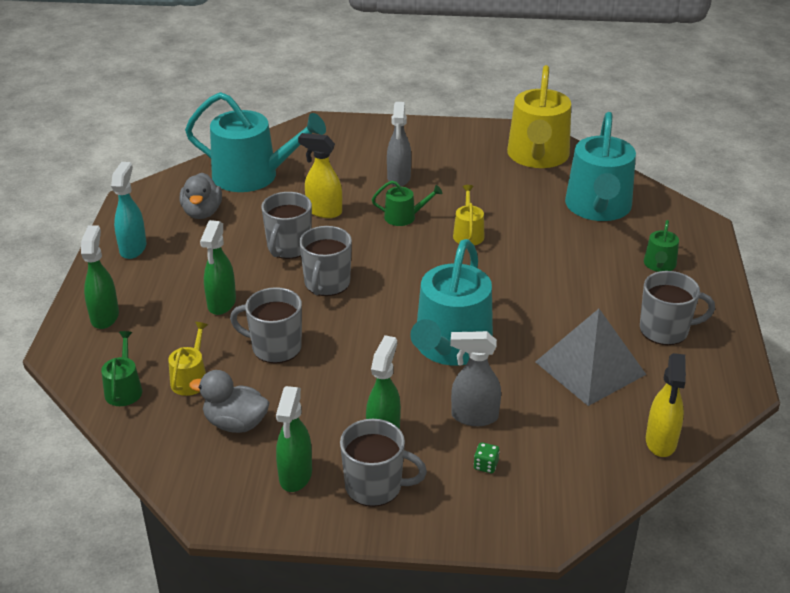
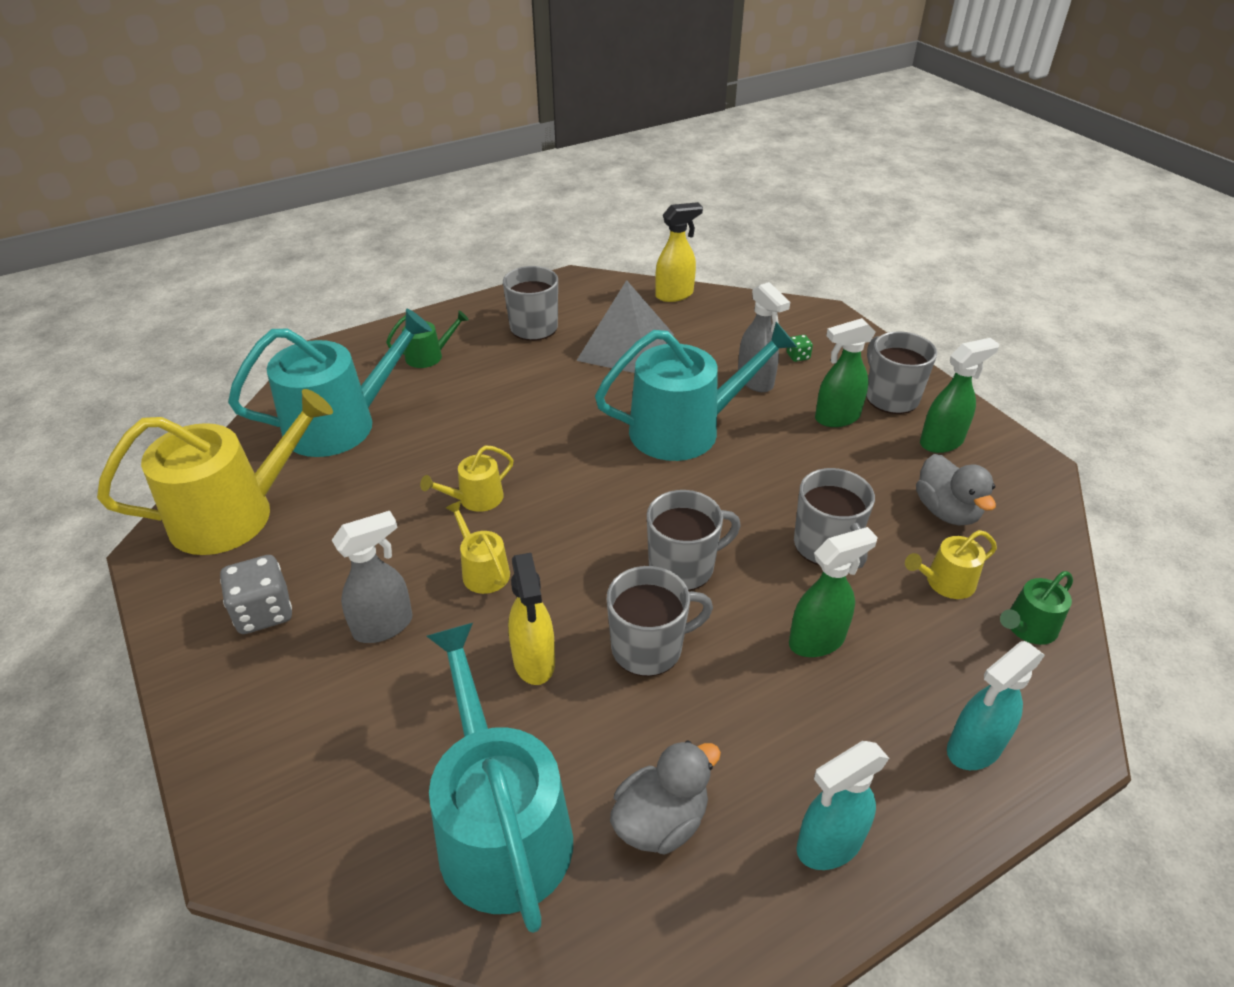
camera: 125 degrees left, 5 degrees up
green spray bottle [81,225,119,329] -> turquoise spray bottle [947,641,1045,770]
green watering can [372,181,442,226] -> yellow watering can [446,501,510,594]
none -> grey dice [220,555,292,634]

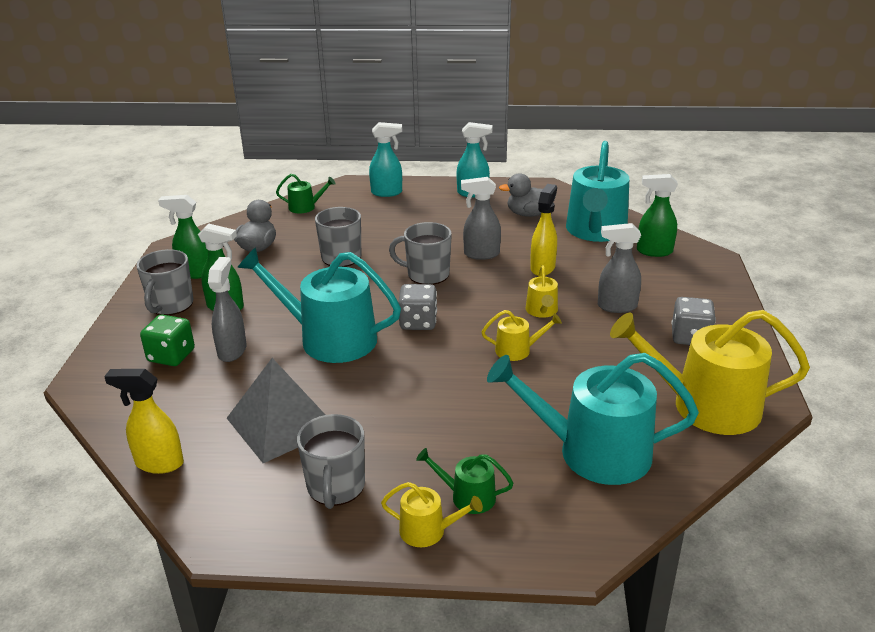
camera: 145 degrees left, 10 degrees down
grey mug [607,566,713,677] -> grey spray bottle [461,177,501,260]
green dice [787,335,813,362] -> green dice [140,315,195,366], size x2.01
green spray bottle [789,527,878,657] -> green spray bottle moved to [637,174,678,257]
yellow watering can [905,530,997,599] -> yellow watering can moved to [381,482,483,547]
none -> grey dice [398,284,437,330]

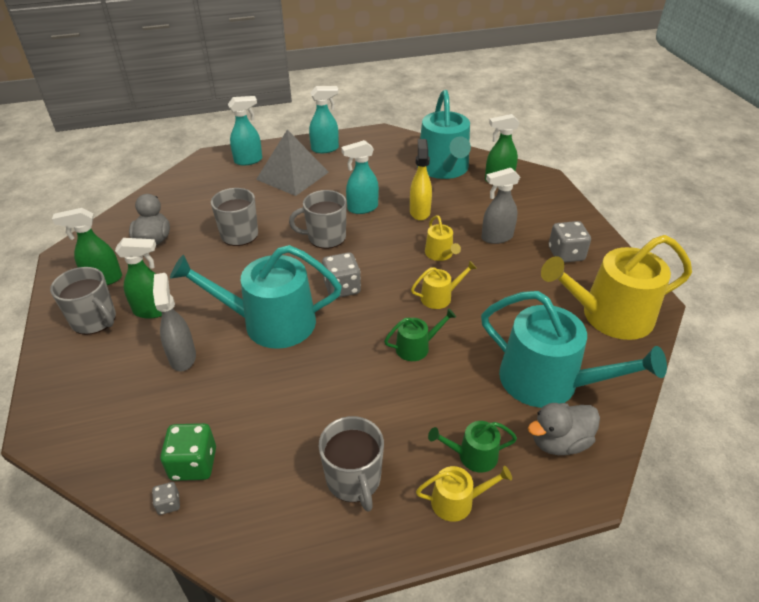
camera: 20 degrees left, 10 degrees up
yellow spray bottle [104,369,184,474] -> grey dice [152,482,180,515]
grey mug [136,249,193,315] -> grey mug turned 45 degrees counterclockwise [50,267,116,335]
green dice [140,315,195,366] -> green dice moved to [160,423,216,481]
grey pyramid [227,358,325,463] -> grey pyramid moved to [256,129,329,196]
green watering can [276,174,336,213] -> green watering can moved to [384,308,456,361]
grey spray bottle [461,177,501,260] -> turquoise spray bottle [341,140,379,214]
turquoise watering can [487,353,699,485] -> turquoise watering can turned 135 degrees counterclockwise [481,291,667,408]
grey duck [499,173,556,217] -> grey duck moved to [528,403,600,455]

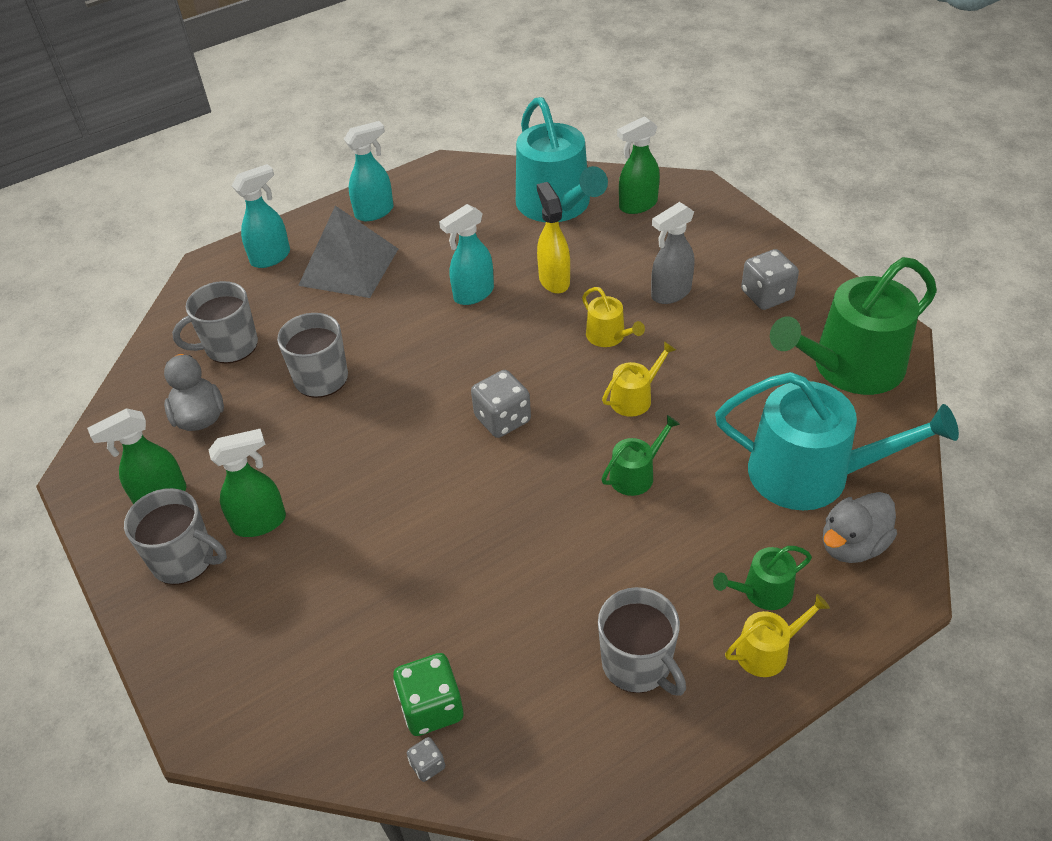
camera: 15 degrees left, 5 degrees up
grey spray bottle [153,273,196,371] -> none
turquoise watering can [170,245,342,349] -> none
grey mug [289,190,347,249] -> grey mug moved to [172,281,258,364]
yellow watering can [541,235,692,340] -> green watering can [770,257,937,395]

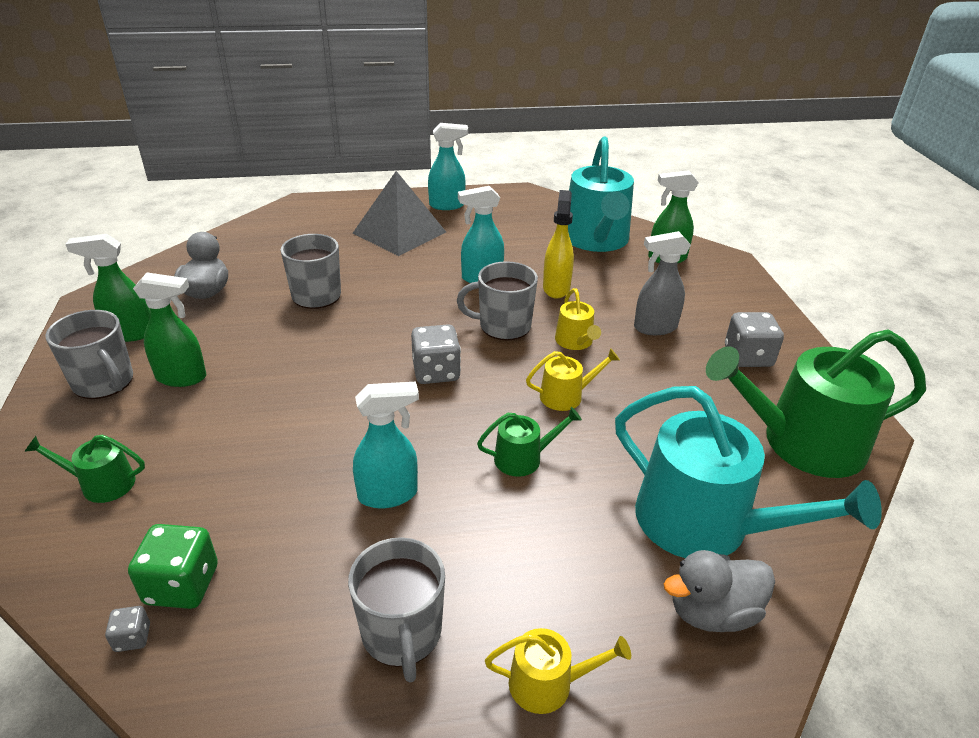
camera: 20 degrees right, 10 degrees down
grey mug [172,281,258,364] -> grey mug moved to [457,261,538,340]
turquoise spray bottle [232,164,290,268] -> turquoise spray bottle moved to [353,382,419,508]
green watering can [713,546,812,610] -> green watering can moved to [24,434,145,503]

